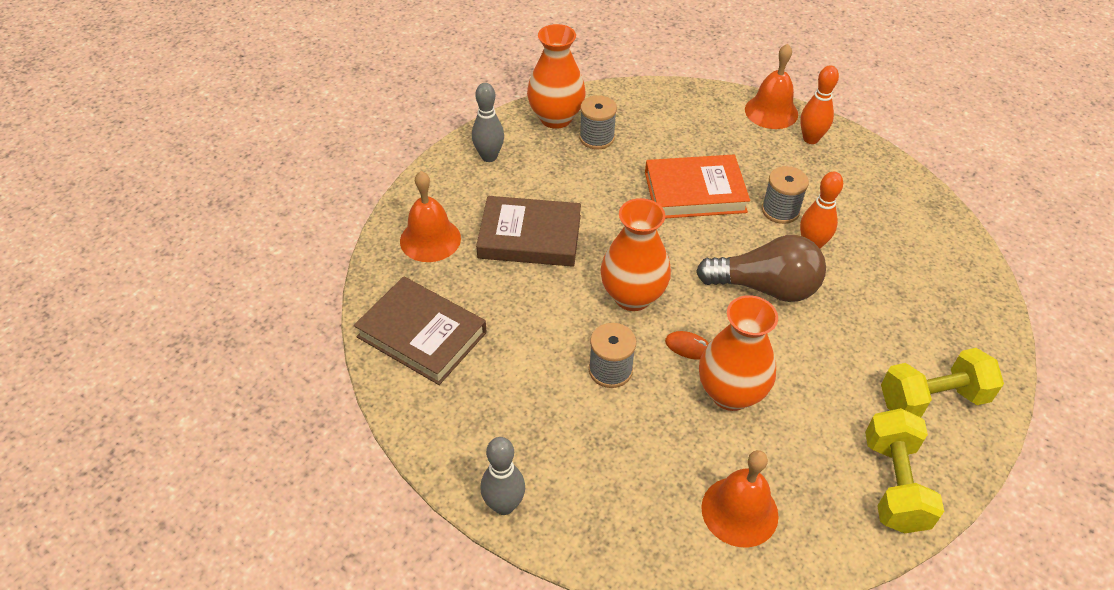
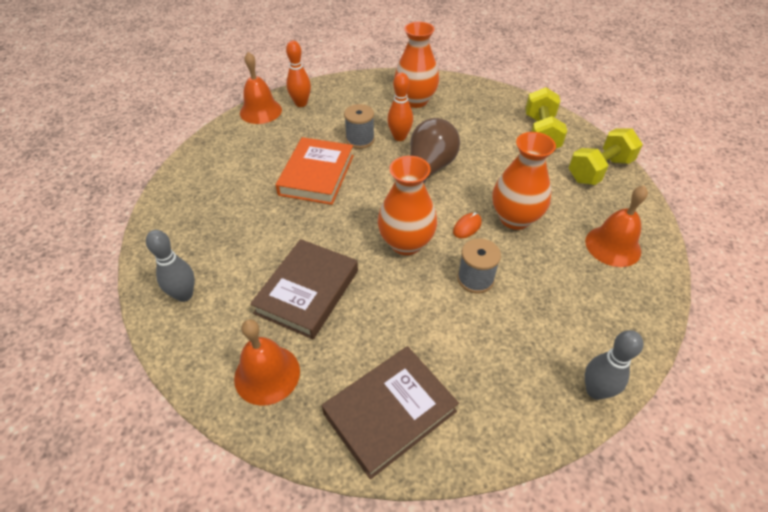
camera: 70 degrees left, 0 degrees up
orange vase [527,24,586,129] -> orange vase moved to [394,22,439,108]
grey spool [579,95,617,149] -> none
yellow dumbbell [865,408,944,533] -> yellow dumbbell turned 60 degrees counterclockwise [569,128,643,185]

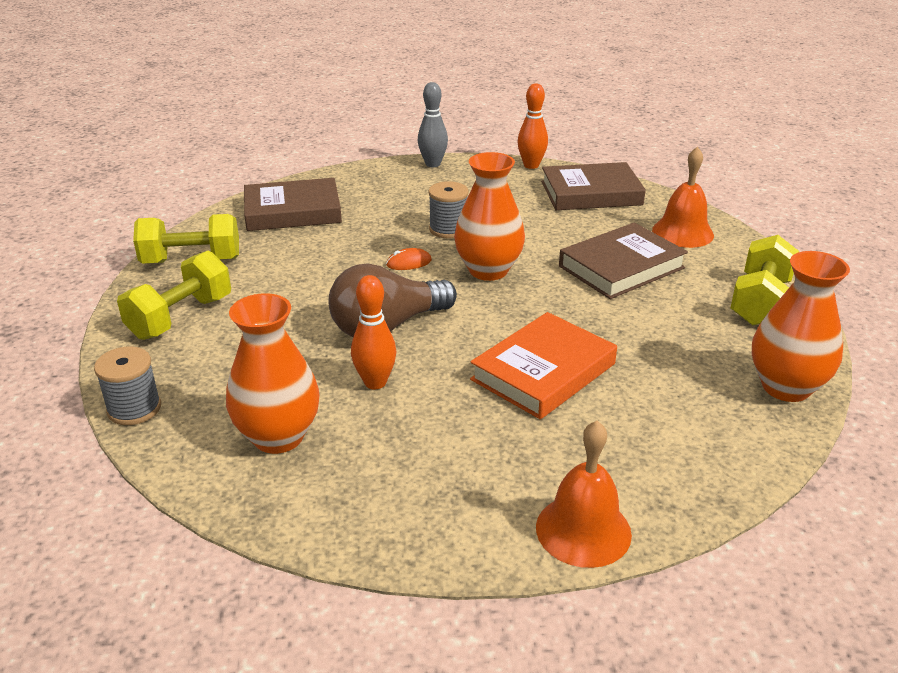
camera: 150 degrees left, 15 degrees down
grey bowling pin [146,230,195,302] -> yellow dumbbell [730,235,799,326]
orange bowling pin [286,40,311,107] -> orange bowling pin moved to [518,83,548,169]
grey spool [344,104,375,149] -> grey spool moved to [94,347,161,425]
orange vase [493,132,556,230] -> orange vase moved to [752,251,850,402]
orange bell [585,185,648,267] -> brown book [244,178,342,231]

